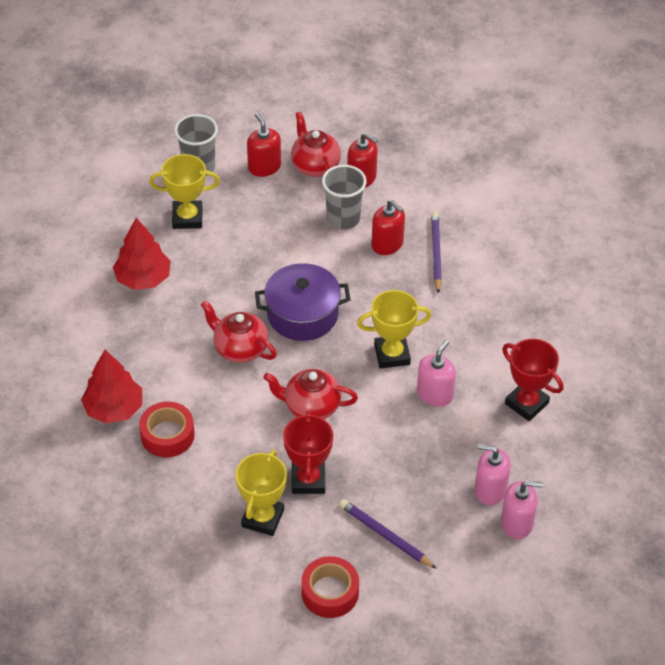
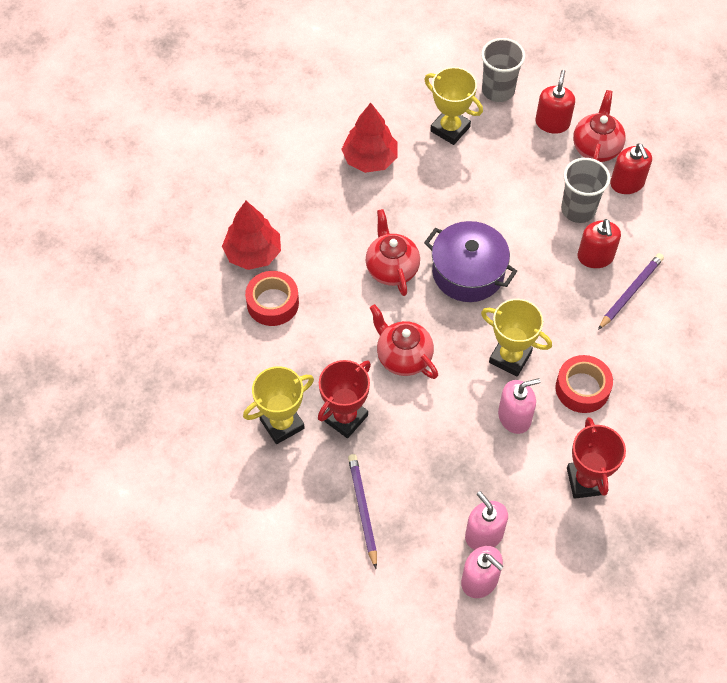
camera: 40 degrees right, 10 degrees up
red tape [301,556,359,618] -> red tape moved to [556,355,613,413]

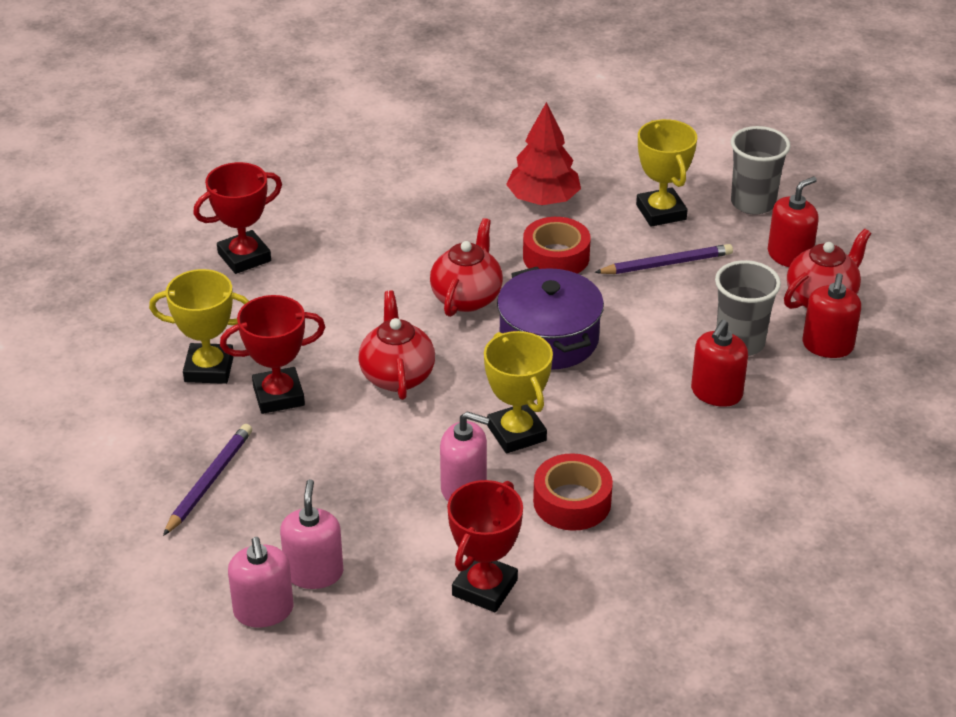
camera: 35 degrees right, 20 degrees down
red tree [222,201,281,270] -> none
red tape [245,271,299,326] -> red tape moved to [523,217,591,274]
purple pencil [598,253,664,330] -> purple pencil moved to [594,244,733,274]
none -> red trophy [193,162,282,274]

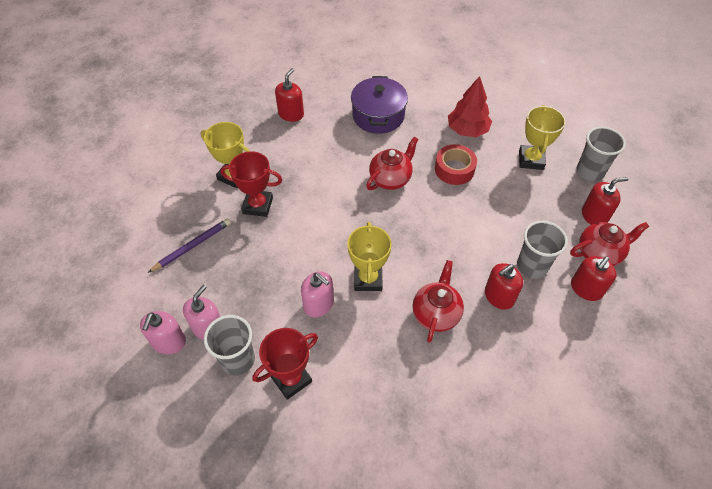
camera: 25 degrees right, 15 degrees up
red trophy [193,162,282,274] -> red soap dispenser [275,68,304,122]
red teapot [359,291,435,400] -> red teapot moved to [413,260,464,343]
purple pot [497,267,604,370] -> purple pot moved to [351,76,408,134]
red tape [533,453,613,531] -> none
purple pencil [594,244,733,274] -> none
none -> grey cup [204,315,255,375]

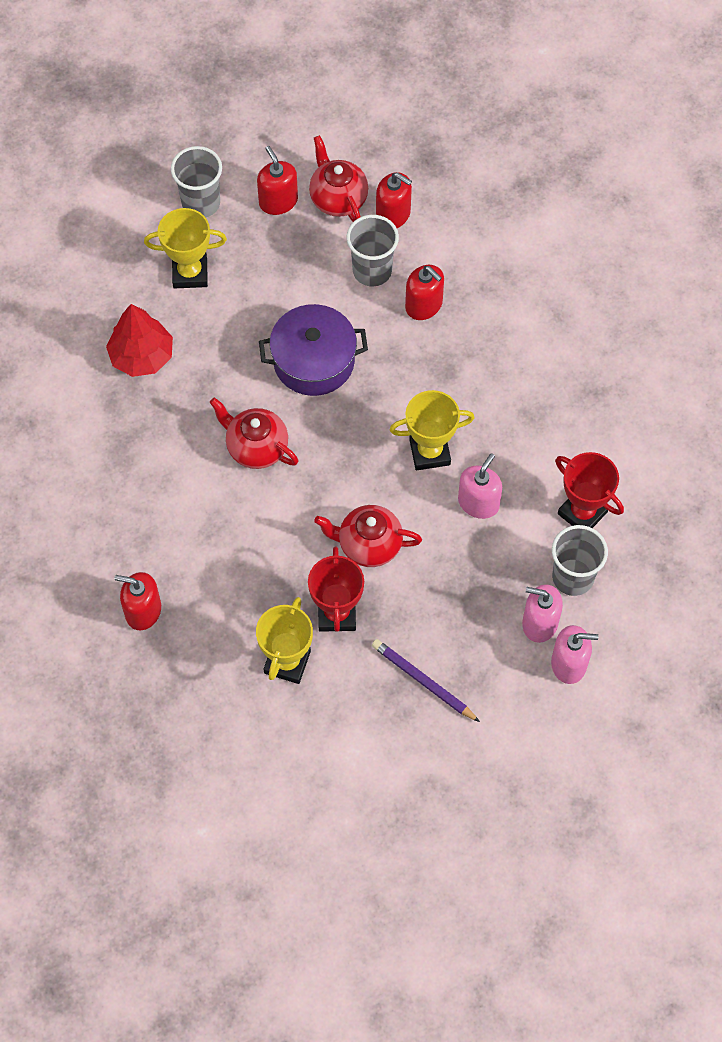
camera: 100 degrees left, 10 degrees up
purple pot [351,76,408,134] -> purple pot moved to [259,304,368,396]
red teapot [413,260,464,343] -> red teapot moved to [314,505,422,567]
red tape [435,144,477,185] -> none

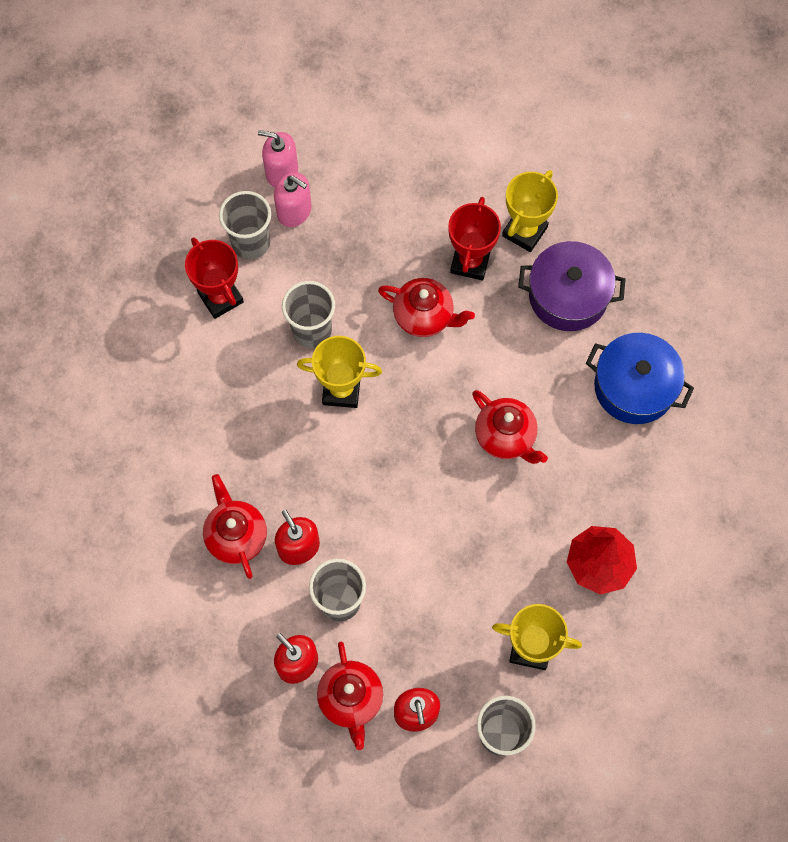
camera: 165 degrees left, 5 degrees up
red soap dispenser [115,572,161,630] -> none
purple pot [259,304,368,396] -> purple pot moved to [518,241,626,331]
purple pencil [372,639,480,722] -> none
pink soap dispenser [458,453,502,519] -> grey cup [282,281,335,348]
none -> red teapot [203,474,267,579]
none -> blue pot [586,333,694,424]

